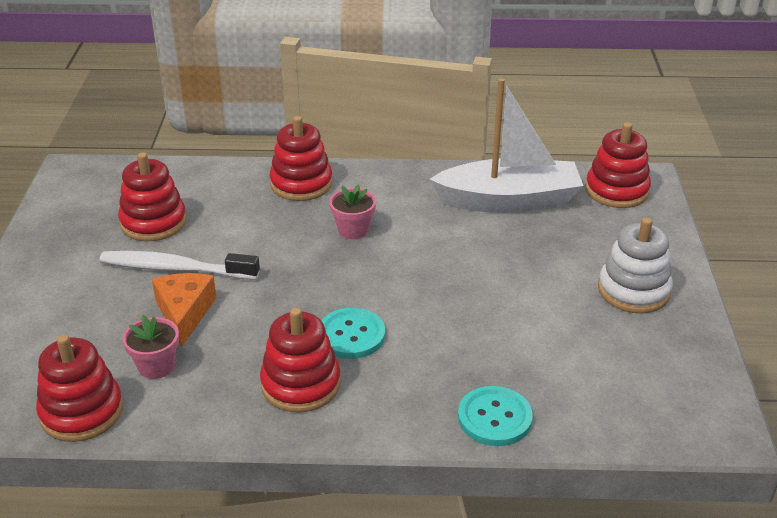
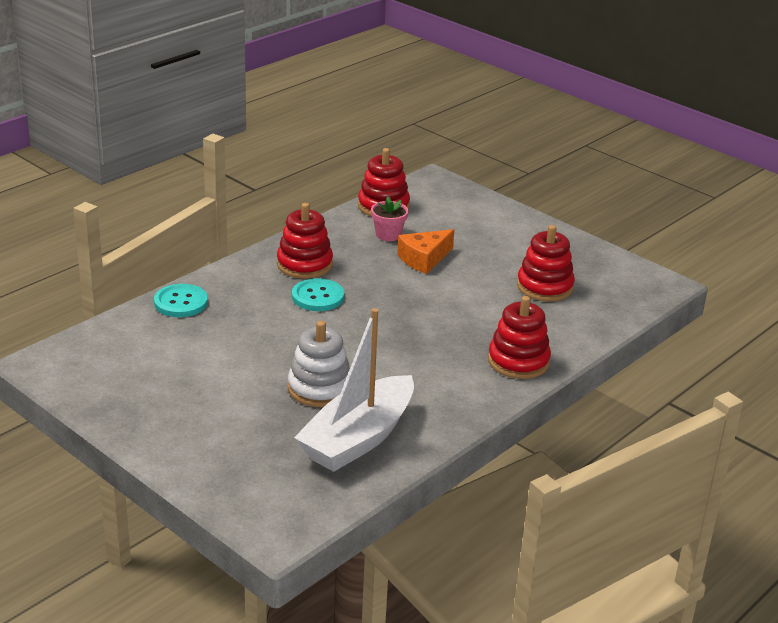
camera: 130 degrees right, 5 degrees down
white toothbrush [99,251,260,280] -> none
orange cheese [152,273,216,348] -> orange cheese turned 105 degrees clockwise [397,229,454,274]
pink flower pot [329,185,376,239] -> none
red stacking toy [585,122,651,208] -> none
white stacking toy [598,218,673,313] -> white stacking toy moved to [288,321,350,407]

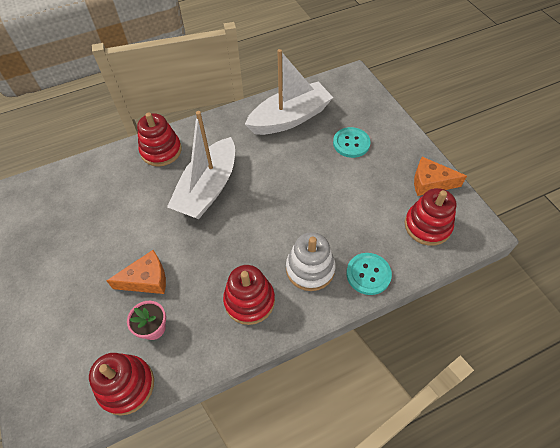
camera: 155 degrees left, 25 degrees up
white stacking toy [288,321,350,407] -> white stacking toy moved to [286,232,335,291]
turquoise button [292,278,344,311] -> turquoise button moved to [333,127,371,158]
red stacking toy [517,225,575,301] -> red stacking toy moved to [405,188,456,246]
none -> white boat [167,111,235,219]
none -> orange cheese [414,157,467,196]

